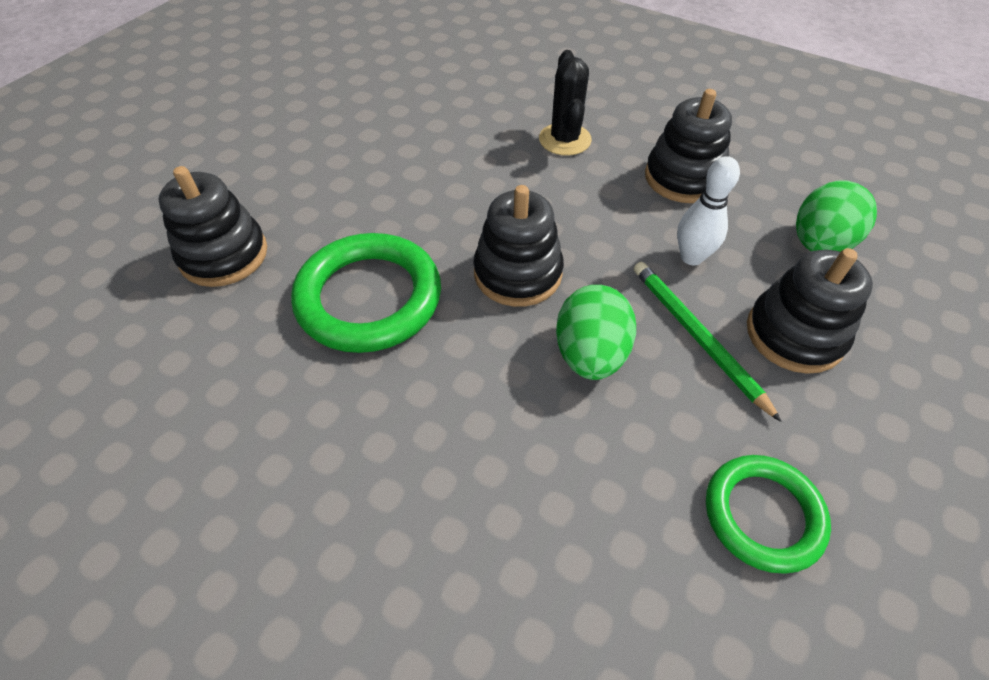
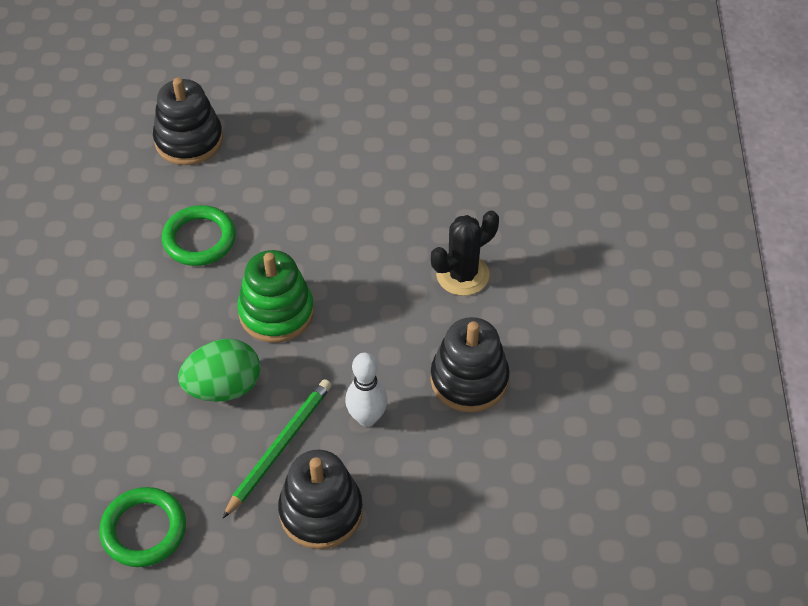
camera: 60 degrees right, 0 degrees up
green ring [291,233,441,353] -> green ring [162,205,236,266], size x0.64
black stacking toy [473,185,564,307] -> green stacking toy [237,250,314,343]
green egg [796,180,877,252] -> none

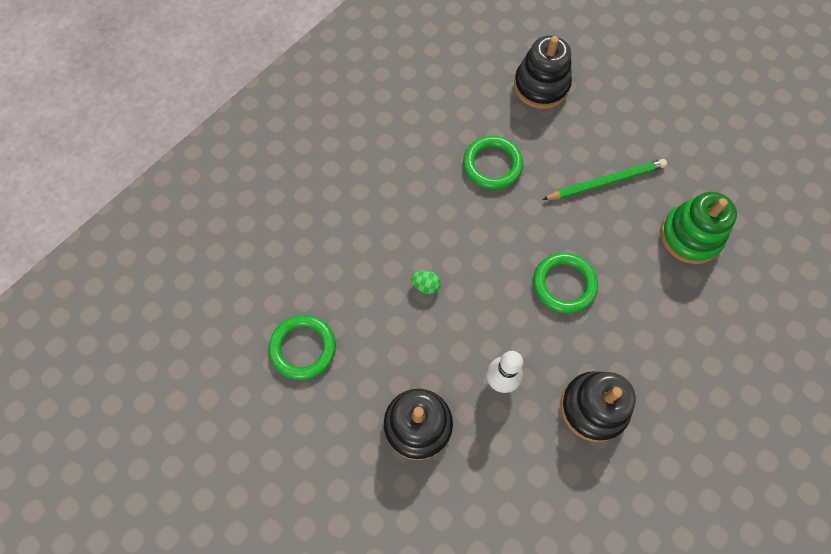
camera: 40 degrees right, 15 degrees up
green egg [178,339,261,402] -> green egg [411,270,441,294], size x0.46
green pencil [222,379,332,519] -> green pencil moved to [542,159,667,200]
green stacking toy [237,250,314,343] -> green stacking toy moved to [661,192,737,264]
black cactus [431,210,499,296] -> none
none -> green ring [533,252,598,314]

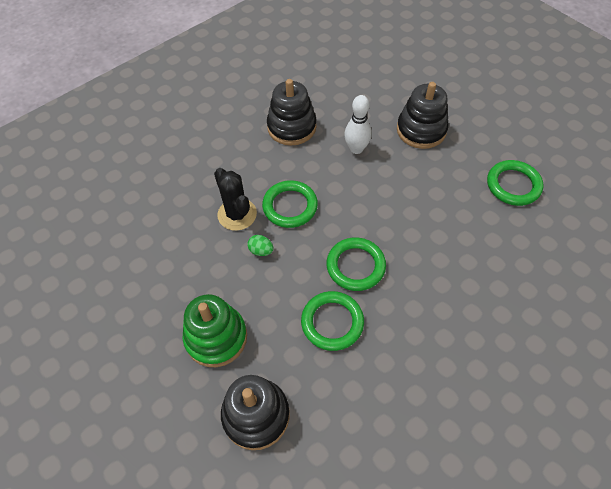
camera: 170 degrees left, 10 degrees down
green egg [411,270,441,294] -> green egg moved to [247,235,273,256]
green pencil [542,159,667,200] -> none
green stacking toy [661,192,737,264] -> green stacking toy moved to [183,294,247,367]
none -> black cactus [214,168,257,231]
none -> green ring [327,237,386,291]

